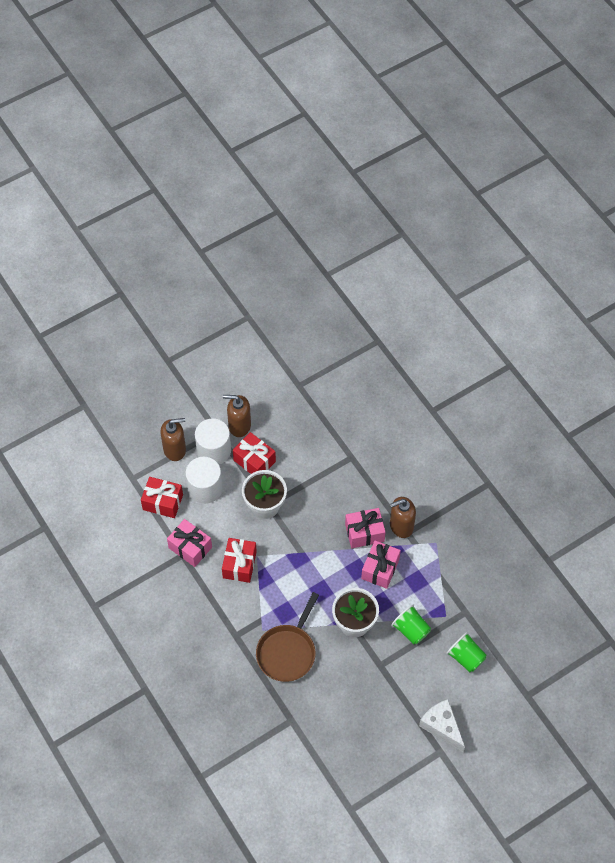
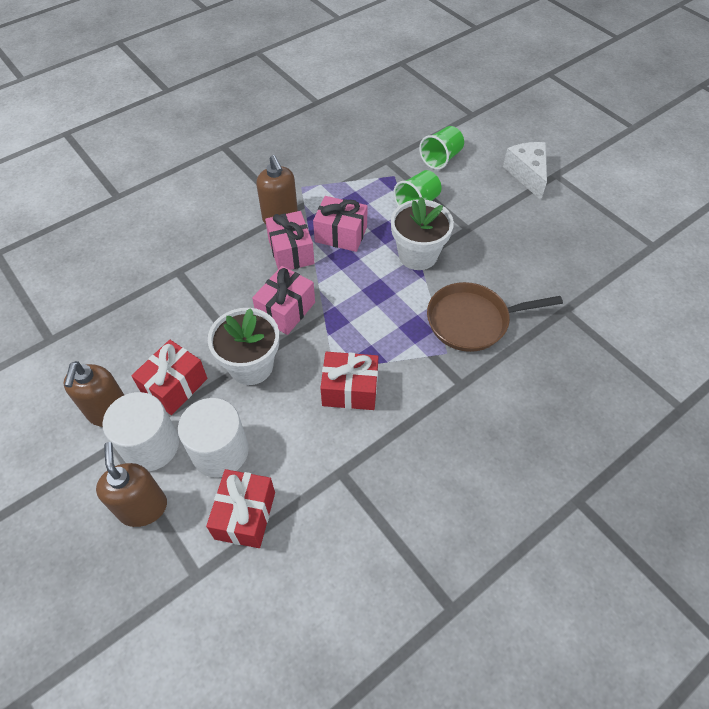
camera: 95 degrees left, 5 degrees down
pink gift [167,519,212,567] -> pink gift moved to [252,266,315,335]
brown pan [256,592,319,682] -> brown pan turned 150 degrees clockwise [427,282,563,352]
white cheese [419,699,465,752] -> white cheese turned 120 degrees clockwise [503,142,547,200]

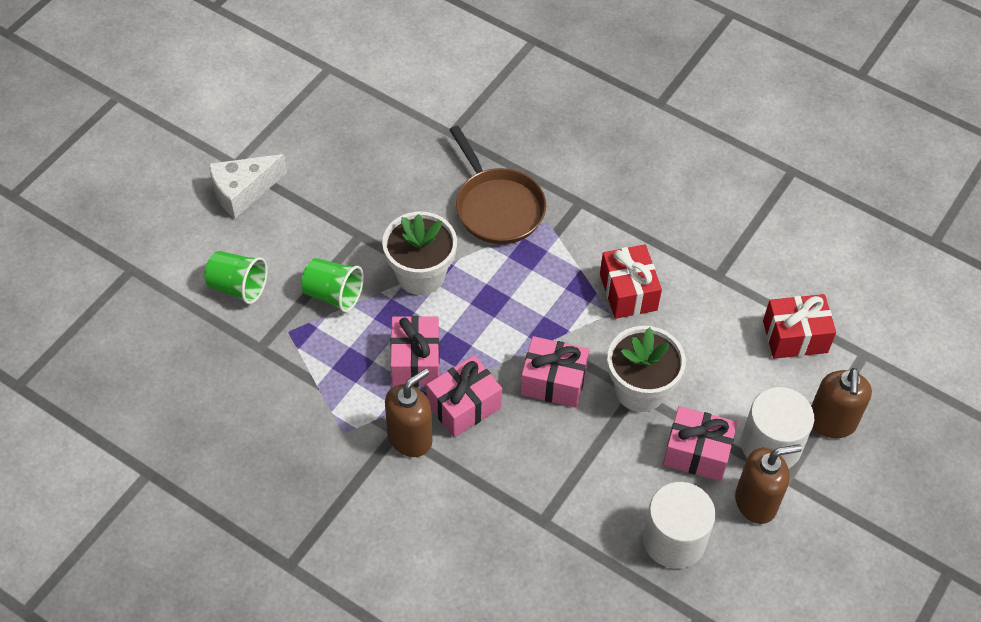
camera: 110 degrees left, 0 degrees up
brown soap dispenser [96,442,167,527] -> brown soap dispenser turned 45 degrees counterclockwise [812,368,872,438]
red gift [132,340,208,415] -> pink gift [663,406,737,481]
white cylinder [178,398,249,478] -> white cylinder moved to [643,482,716,569]

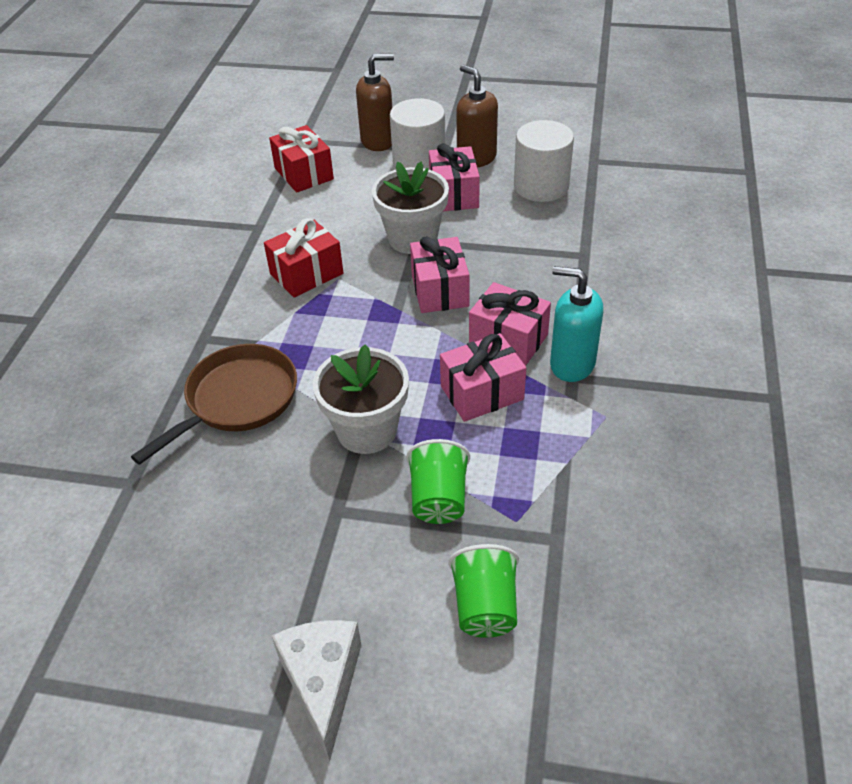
camera: 110 degrees left, 10 degrees down
white cheese [209,154,287,219] -> white cheese turned 135 degrees counterclockwise [272,620,361,761]
brown soap dispenser [385,368,432,457] -> turquoise soap dispenser [550,266,603,382]

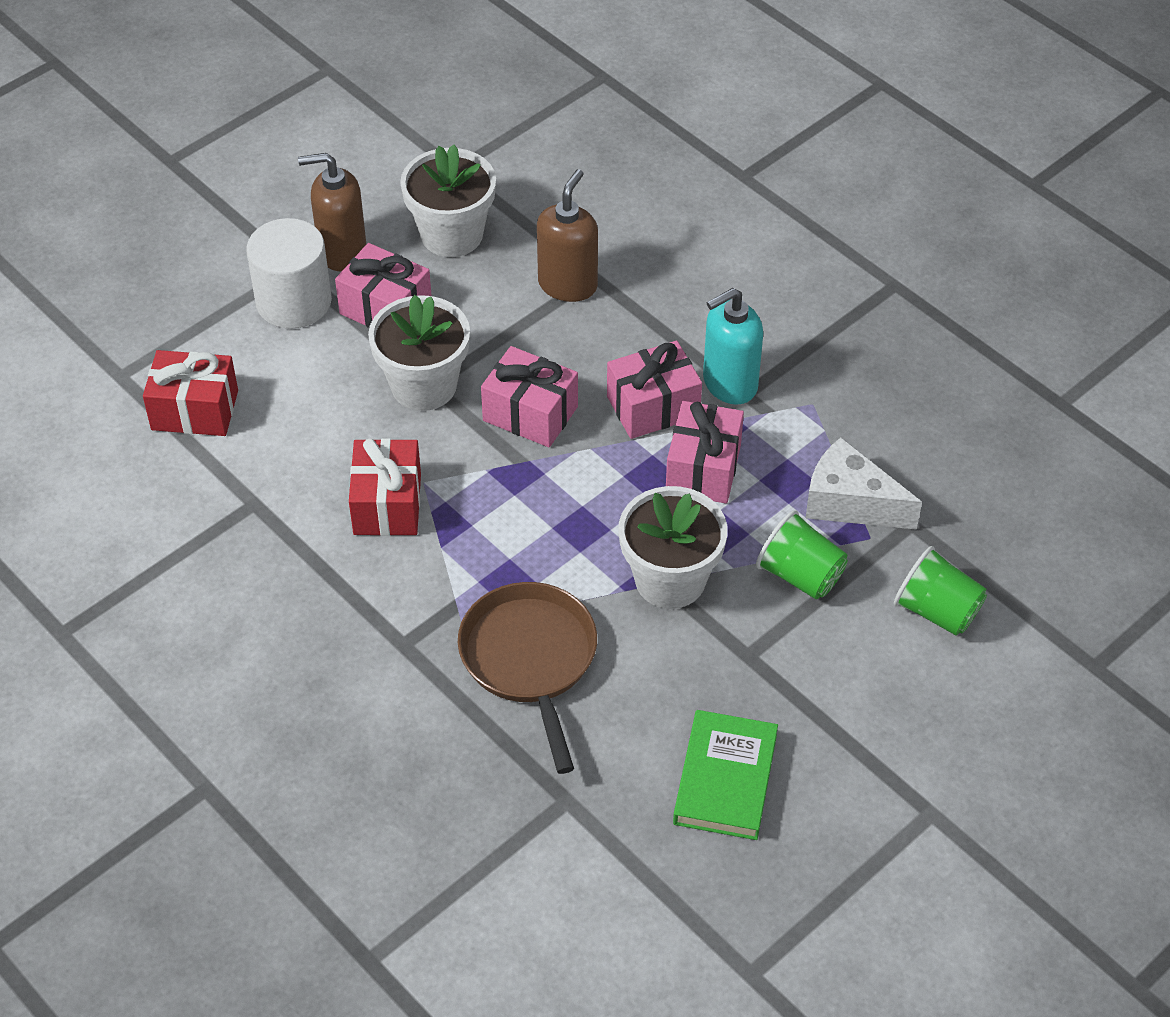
camera: 55 degrees left, 5 degrees up
white cheese [272,620,361,761] -> white cheese moved to [806,437,922,530]
brown soap dispenser [356,54,394,151] -> brown soap dispenser moved to [537,169,598,302]
white cylinder [514,120,574,202] -> white flower pot [400,145,496,257]
none -> green book [673,710,778,840]

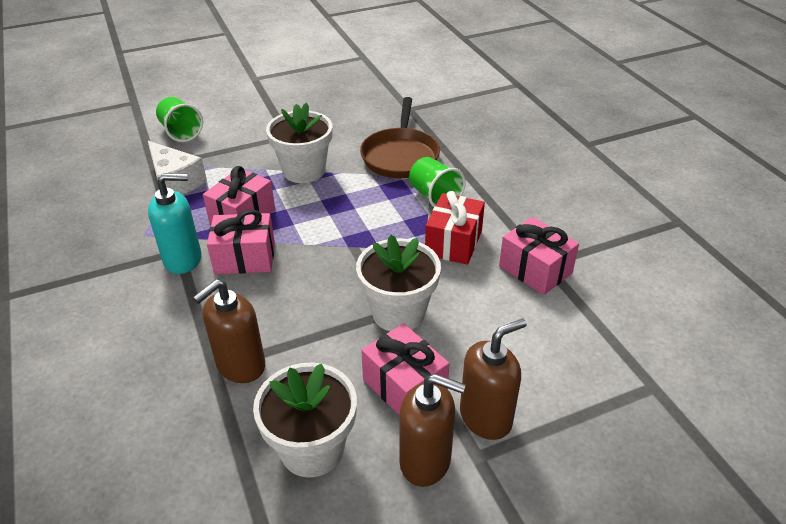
camera: 160 degrees left, 10 degrees down
red gift [143,350,238,436] -> none
white cylinder [246,218,332,329] -> brown soap dispenser [460,318,527,440]
pink gift [481,346,578,447] -> pink gift moved to [499,217,579,295]
green book [673,710,778,840] -> none
green cup [756,510,848,599] -> green cup moved to [409,157,466,207]

